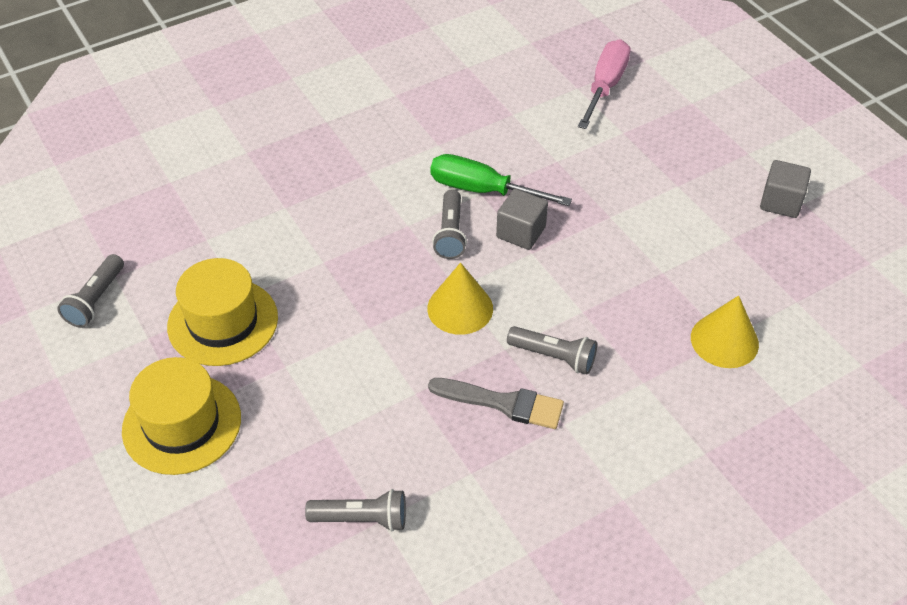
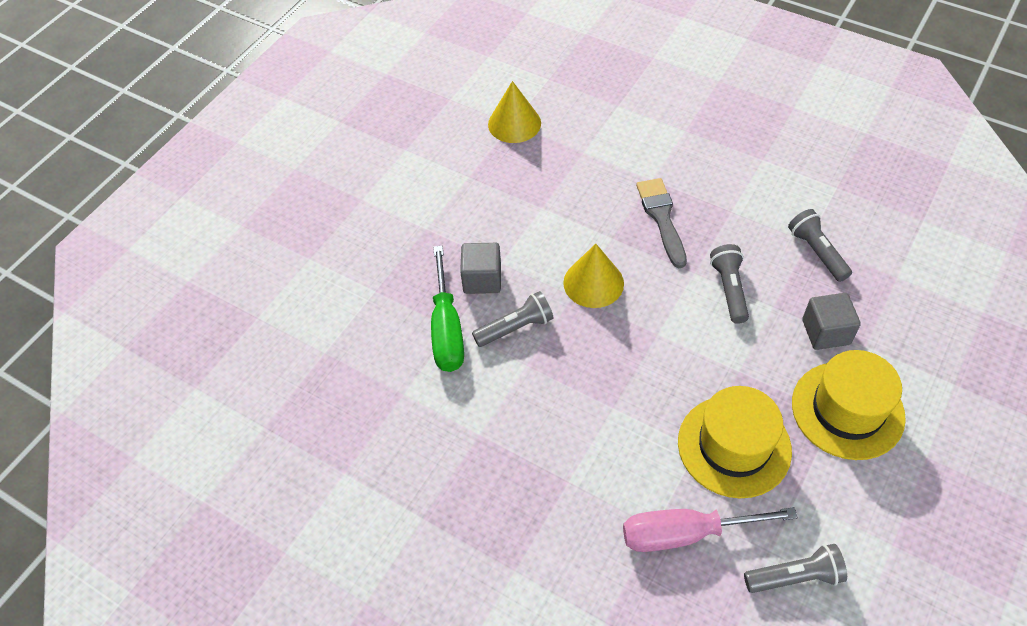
camera: 115 degrees left, 5 degrees up
grey flashlight [507,326,597,374] -> grey flashlight moved to [710,244,749,324]
pink screwdriver [578,39,630,129] -> pink screwdriver moved to [623,507,798,552]
grey cube [760,160,811,218] -> grey cube moved to [802,293,861,350]

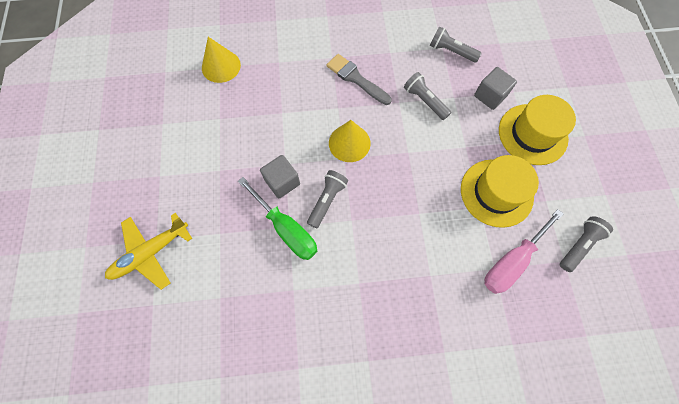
camera: 40 degrees left, 15 degrees up
none -> yellow plane [105,213,192,290]

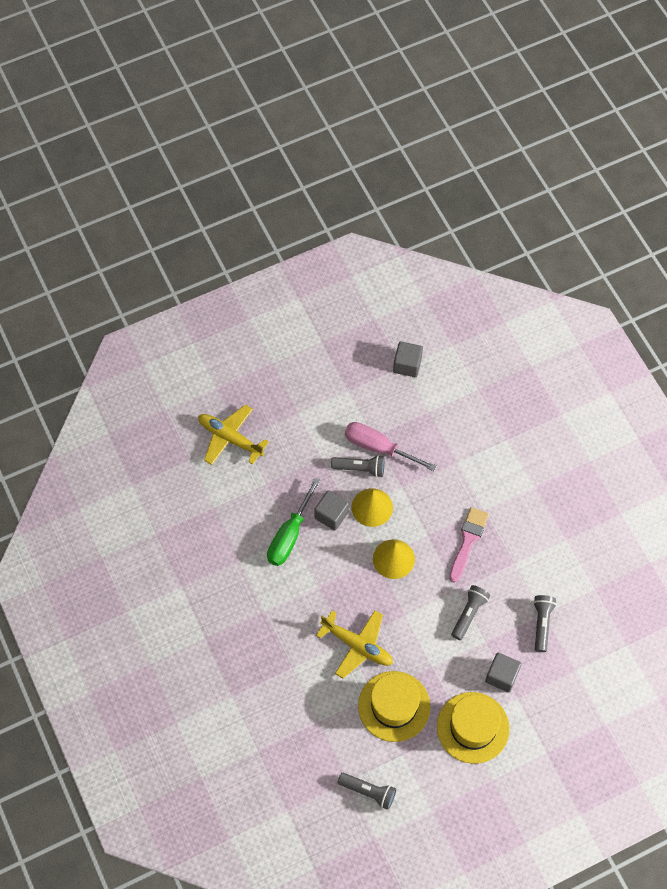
camera: 70 degrees right, 5 degrees down
yellow cone [202,37,241,83] -> yellow cone moved to [352,488,393,527]
grey flashlight [307,170,348,228] -> grey flashlight moved to [331,455,385,477]
grey brush [327,54,391,105] -> pink brush [449,507,489,583]
pink screwdriver [485,209,563,294] -> pink screwdriver moved to [345,422,437,471]
none -> yellow plane [316,610,393,678]
none -> grey cube [393,342,423,377]

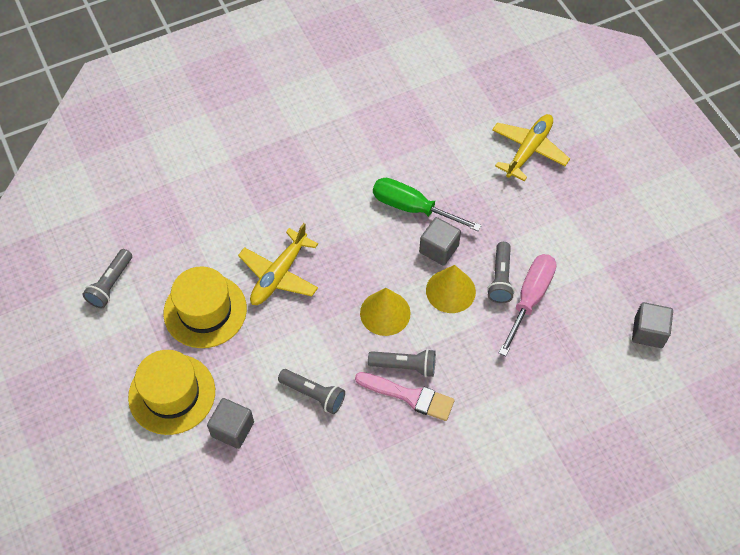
camera: 90 degrees right, 5 degrees down
grey flashlight [533,595,557,652] -> grey flashlight moved to [368,349,436,377]

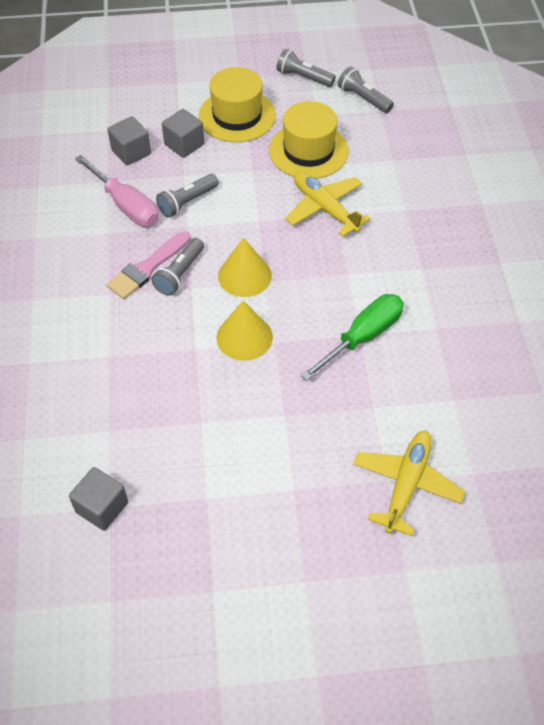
camera: 110 degrees right, 5 degrees down
grey cube [419,217,461,266] -> grey cube moved to [108,116,151,165]
grey flashlight [487,242,515,303] -> grey flashlight moved to [276,49,336,87]
yellow plane [492,114,570,181] -> yellow plane turned 120 degrees counterclockwise [353,431,465,536]
pink screwdriver [499,254,557,356] -> pink screwdriver moved to [75,155,159,227]

